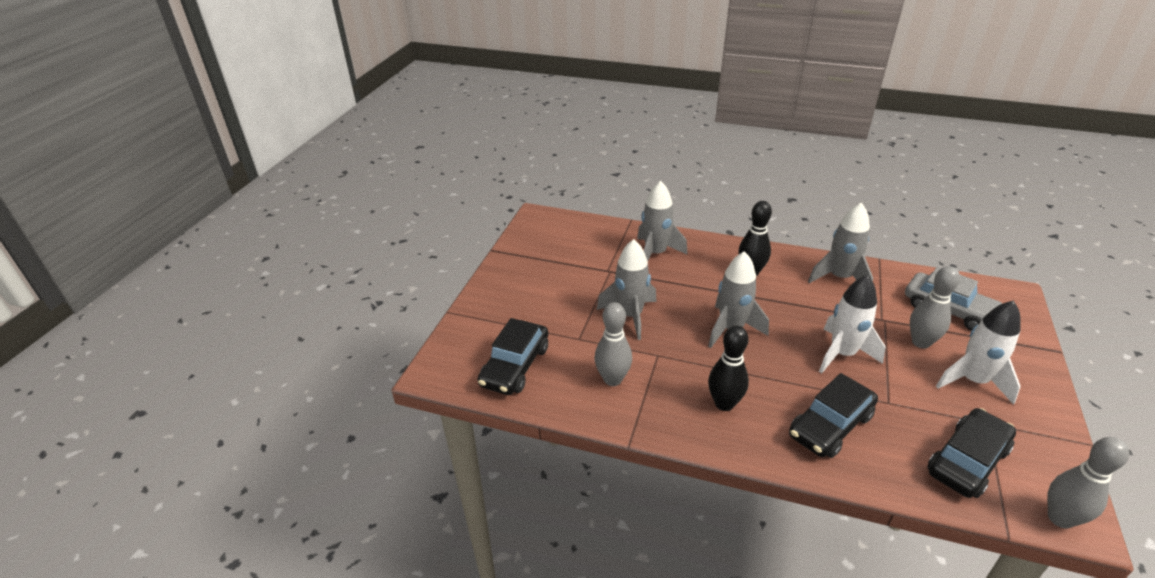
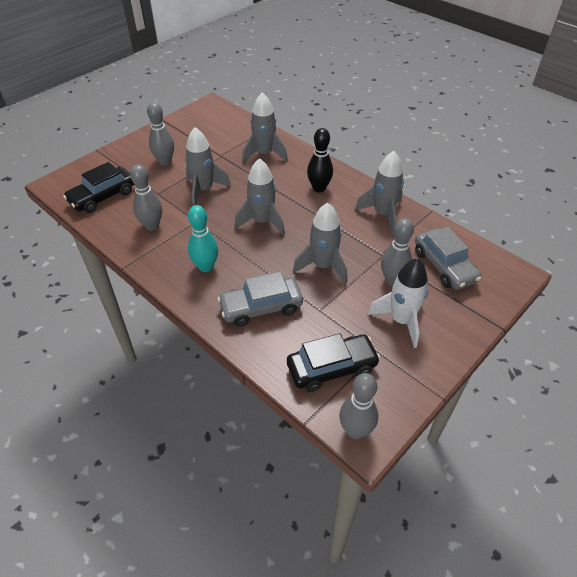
camera: 25 degrees right, 10 degrees up
black bowling pin [708,325,749,411] -> turquoise bowling pin [188,205,218,272]
black car [789,373,878,458] -> grey car [217,272,303,327]
white rocket [819,275,885,373] -> grey rocket [293,203,348,283]
none -> grey bowling pin [147,102,174,165]

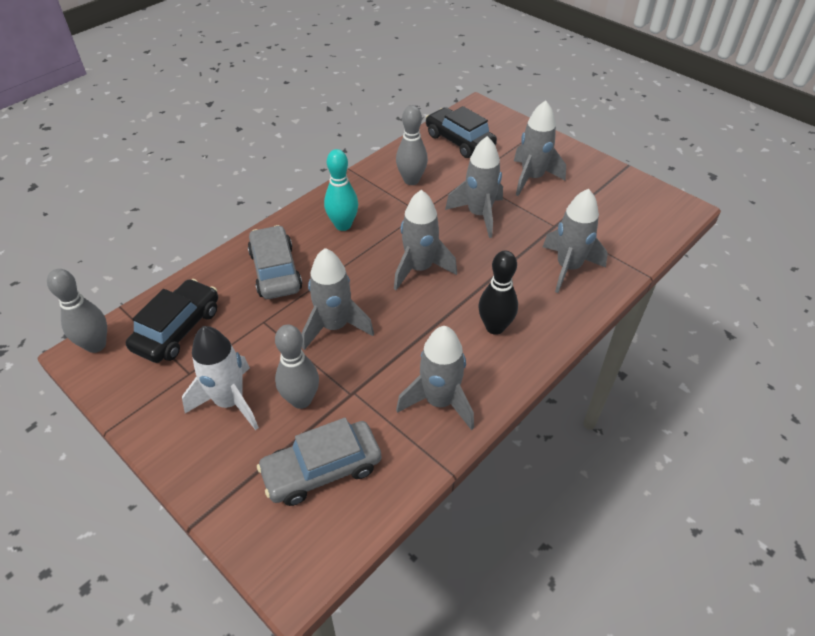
camera: 90 degrees right, 0 degrees up
grey bowling pin [147,102,174,165] -> grey rocket [514,100,566,196]
black car [287,333,380,392] -> black car turned 135 degrees counterclockwise [126,279,218,363]

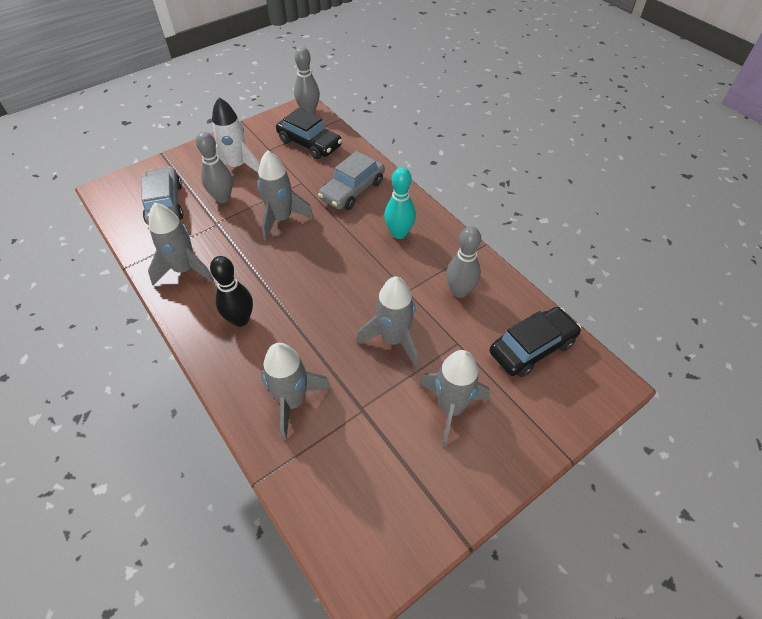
camera: 100 degrees right, 5 degrees up
grey car [248,225,302,299] -> grey car turned 135 degrees clockwise [318,151,385,210]
grey rocket [394,190,457,290] -> none

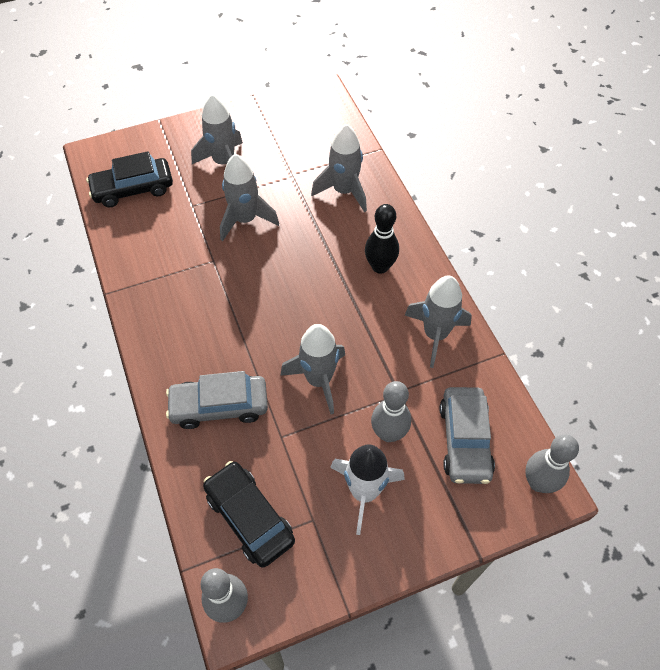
camera: 165 degrees left, 5 degrees up
grey car [318,151,385,210] -> grey car turned 150 degrees counterclockwise [166,371,268,429]
turquoise bowling pin [385,167,416,239] -> none
grey bowling pin [446,226,481,298] -> grey bowling pin moved to [525,434,579,493]

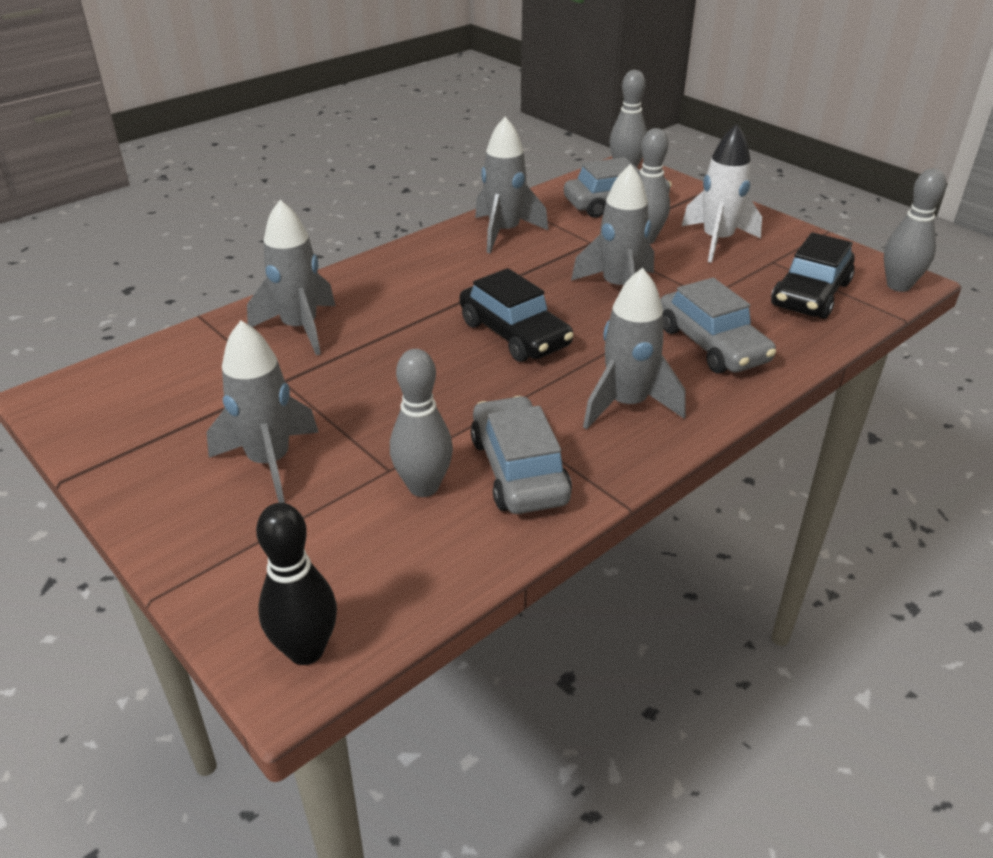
camera: 110 degrees left, 20 degrees down
black car [86,151,173,207] -> black car moved to [459,268,574,362]
grey rocket [220,154,279,241] -> grey rocket moved to [583,268,686,430]
black bowling pin [365,204,399,274] -> black bowling pin moved to [256,503,337,665]
none -> grey bowling pin [390,349,453,497]
none -> grey car [471,396,572,514]

